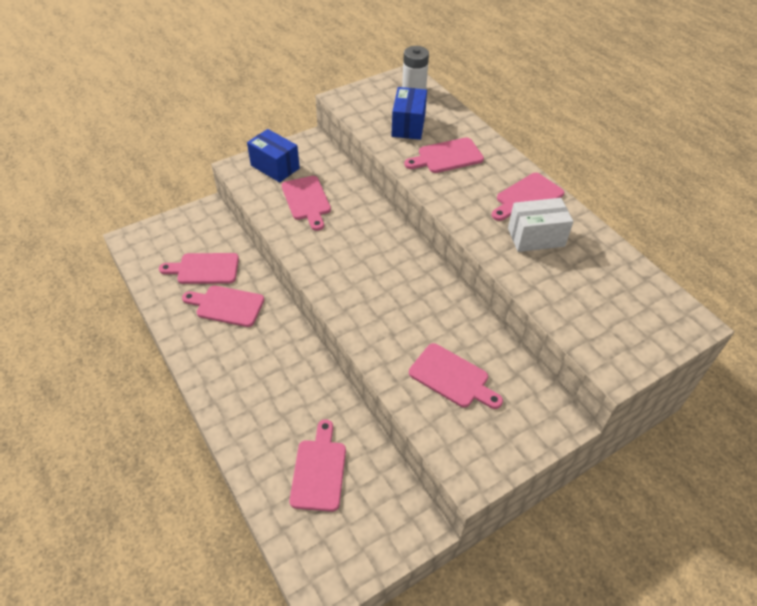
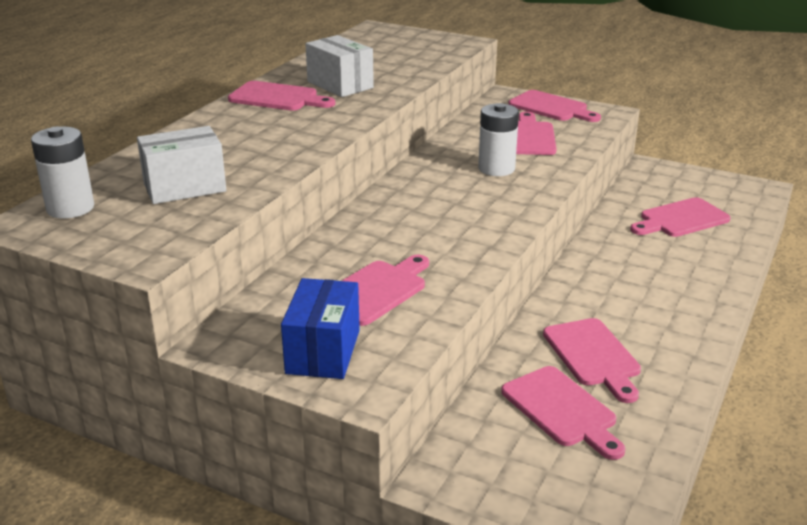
camera: 120 degrees left, 20 degrees down
blue box [391,87,427,140] -> white box [137,126,226,204]
pink cutting board [404,137,484,173] -> pink cutting board moved to [508,90,601,122]
none -> white battery [478,103,519,176]

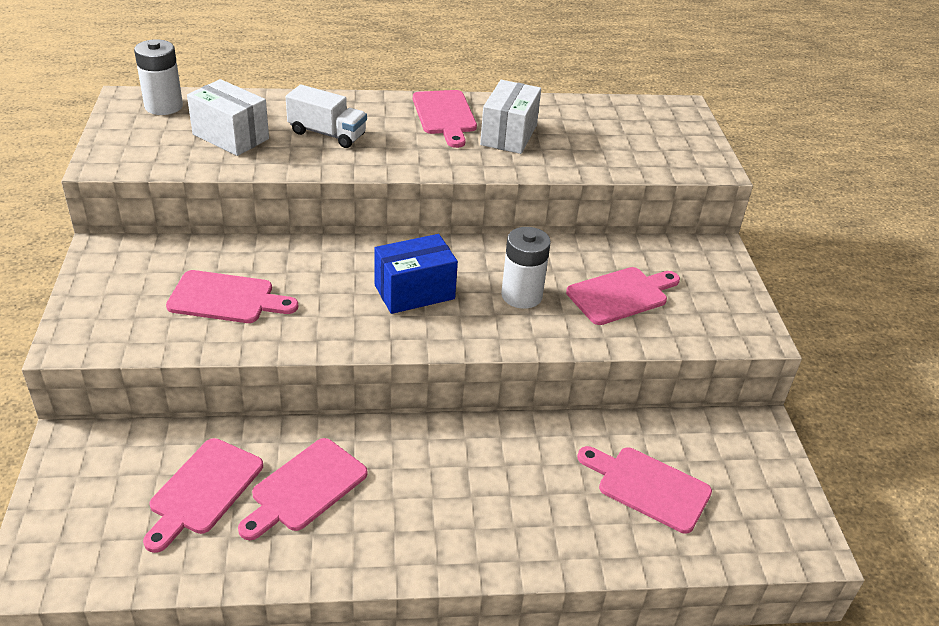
camera: 55 degrees right, 10 degrees up
blue box [281,278,360,379] -> blue box moved to [374,234,458,314]
pink cutting board [508,90,601,122] -> none
none -> white truck [286,84,367,148]

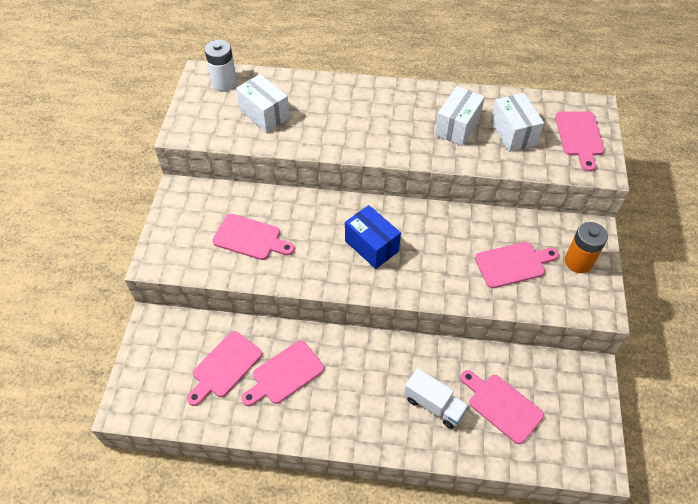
camera: 15 degrees right, 15 degrees up
white truck [286,84,367,148] -> white truck moved to [404,368,469,429]
blue box [374,234,458,314] -> blue box turned 60 degrees clockwise [345,205,401,269]
pink cutting board [413,90,477,148] -> pink cutting board moved to [555,111,605,171]
white battery [501,227,551,309] -> none
none -> white box [491,93,544,152]
none -> orange battery [565,222,608,273]

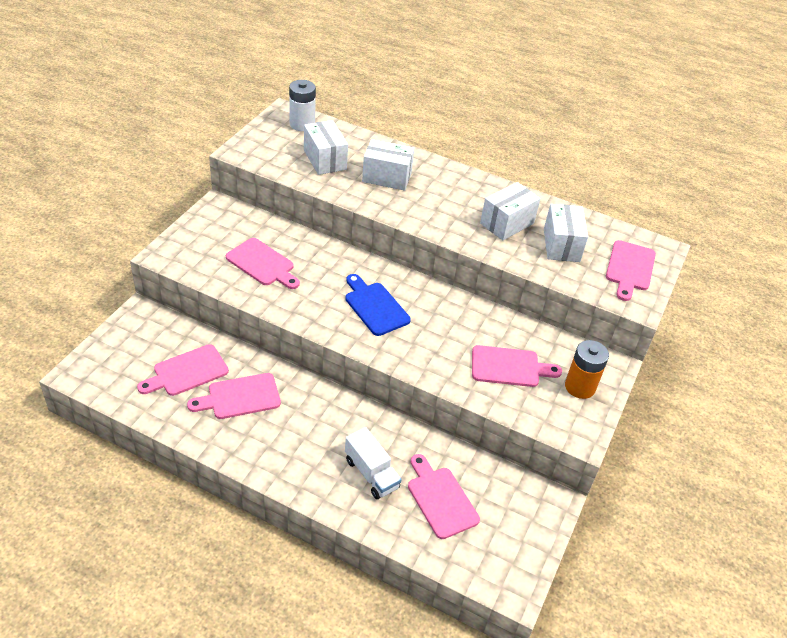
camera: 15 degrees right, 10 degrees down
blue box [345,205,401,269] -> blue cutting board [345,274,411,336]
none -> white box [362,139,414,191]

